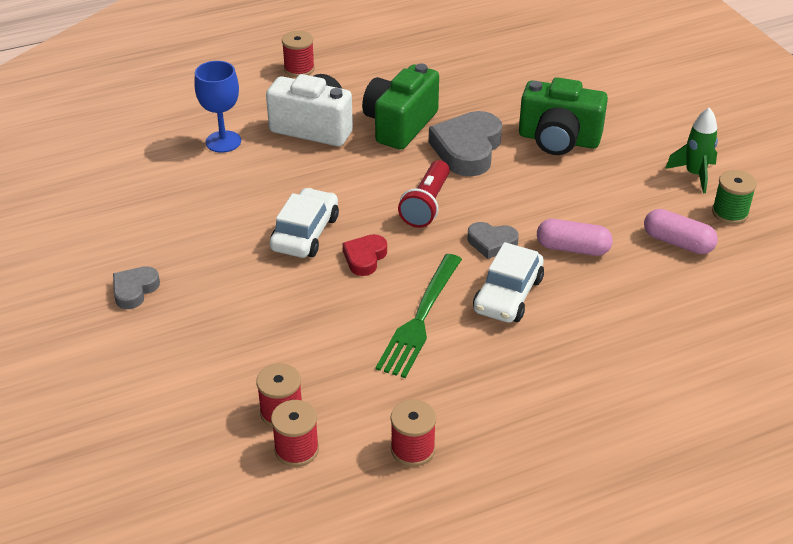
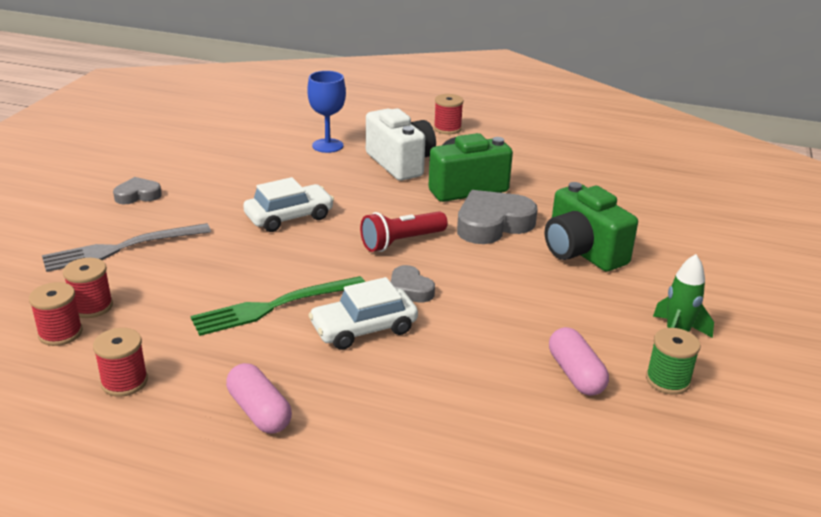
camera: 40 degrees right, 10 degrees down
red heart [343,234,387,276] -> none
pink capsule [537,219,613,256] -> pink capsule moved to [226,363,292,434]
none -> grey fork [42,223,211,272]

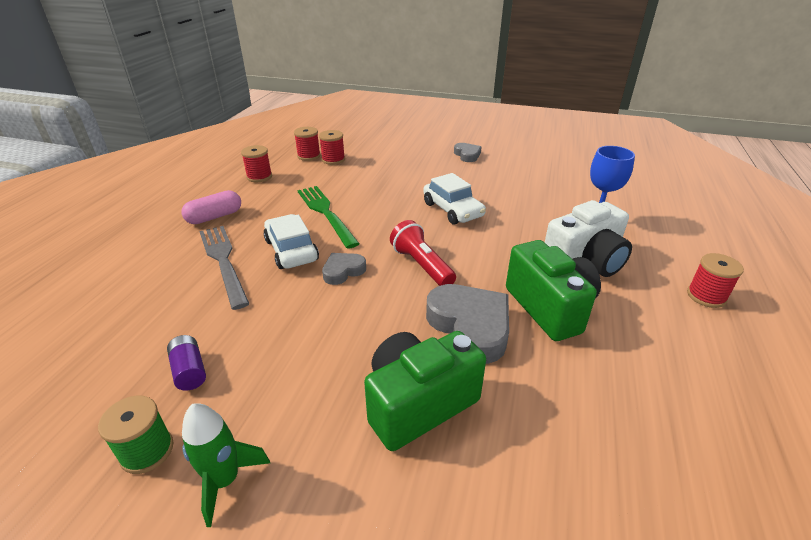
camera: 90 degrees right, 5 degrees up
grey fork [42,223,211,272] -> grey fork moved to [199,226,250,310]
pink capsule [549,327,609,396] -> purple battery [167,335,206,391]

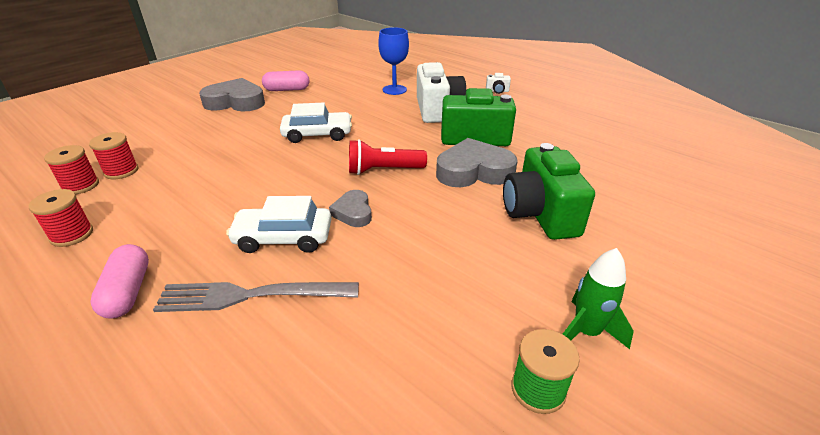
camera: 65 degrees left, 0 degrees up
purple battery [167,335,206,391] -> none
green fork [297,186,360,249] -> none
grey heart [454,143,481,162] -> grey heart [199,78,265,111], size x1.84
red spool [687,253,744,308] -> white camera [486,73,511,94]
none -> pink capsule [262,70,309,91]

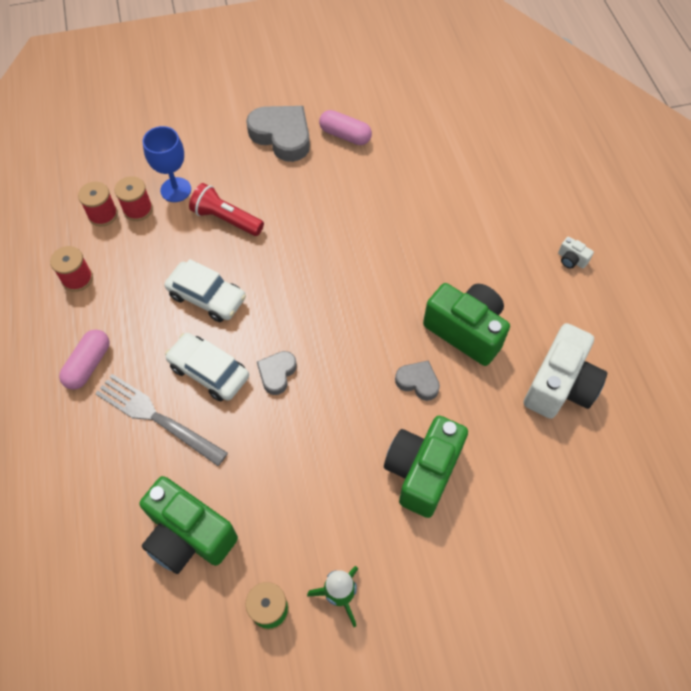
camera: 35 degrees right, 25 degrees up
white car [280,103,352,143] -> white car moved to [164,259,246,322]
red flashlight [349,139,427,175] -> red flashlight moved to [189,183,264,236]
blue goblet [378,27,409,95] -> blue goblet moved to [143,126,191,202]
white camera [417,62,466,123] -> white camera moved to [524,323,607,419]
grey heart [436,138,518,187] -> grey heart [395,360,440,401], size x0.54
none -> green camera [140,476,238,574]

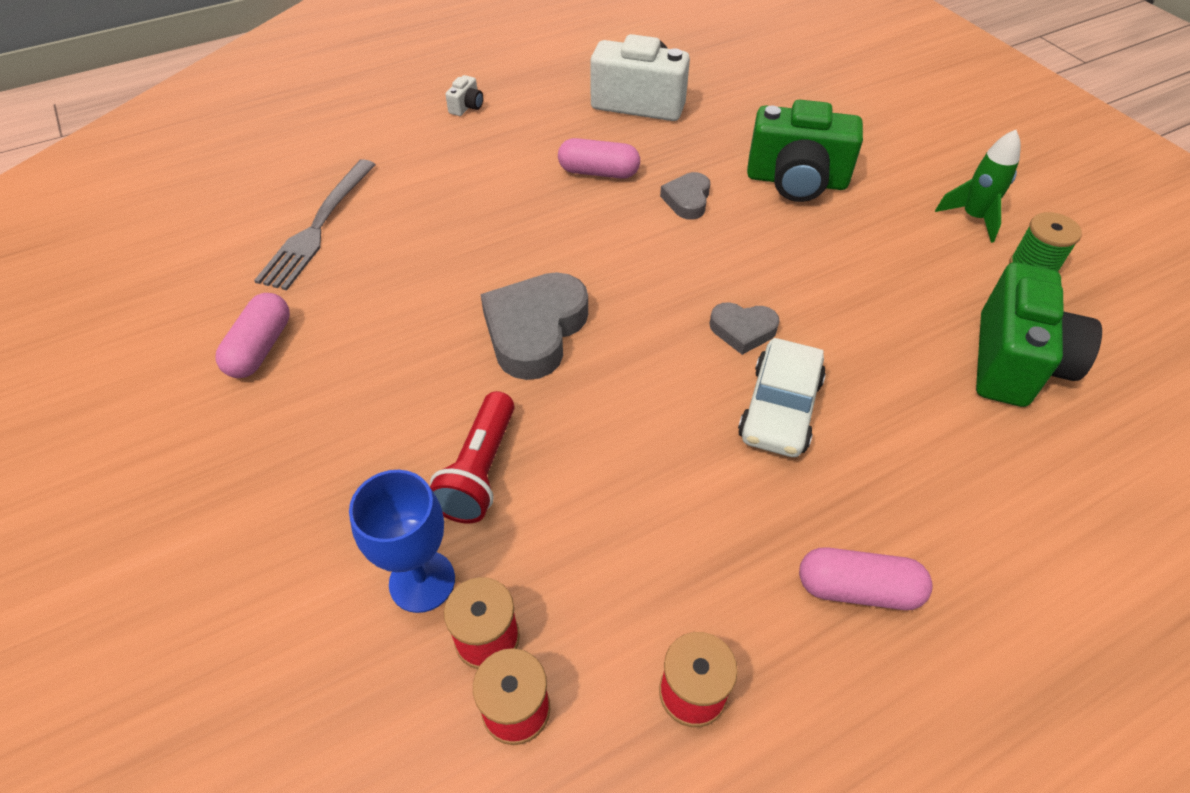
camera: 105 degrees left, 10 degrees down
grey fork [95,374,228,466] -> grey fork moved to [254,159,376,290]
white car [164,259,246,322] -> none
grey heart [246,106,310,162] -> grey heart moved to [480,272,588,380]
green camera [423,283,510,366] -> pink capsule [558,138,640,179]

